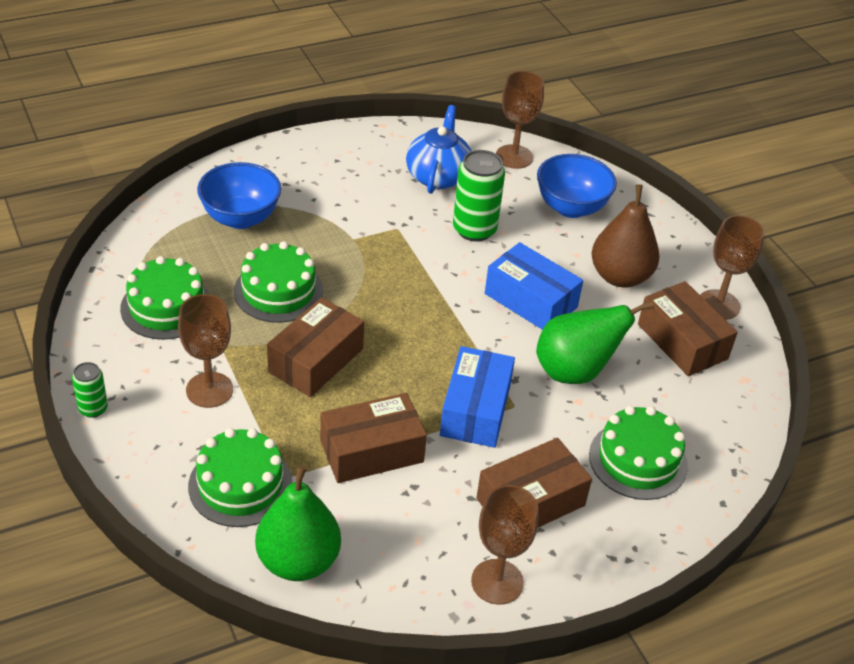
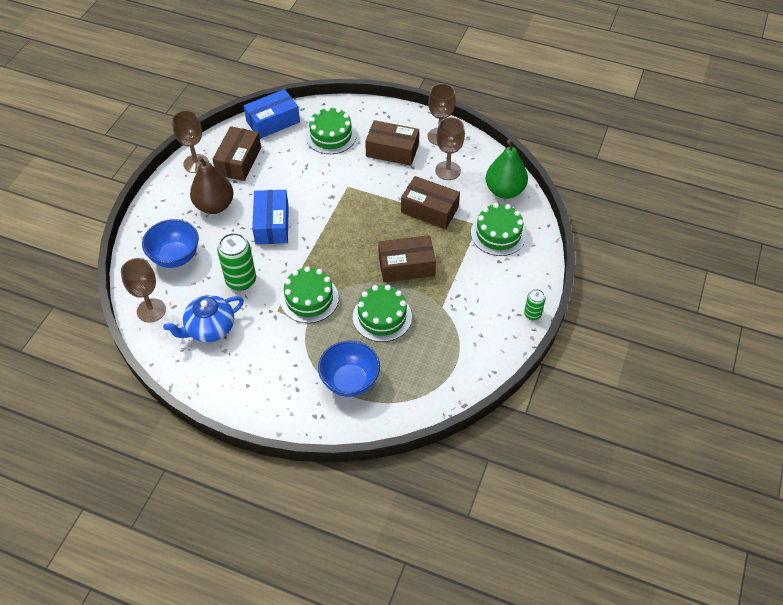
camera: 130 degrees left, 10 degrees up
green cake [120,256,210,340] -> green cake moved to [280,266,339,323]
brown goblet [178,294,233,408] -> brown goblet moved to [435,117,465,180]
blue box [440,346,515,448] -> blue box moved to [244,89,300,139]
green pear [536,301,654,384] -> none

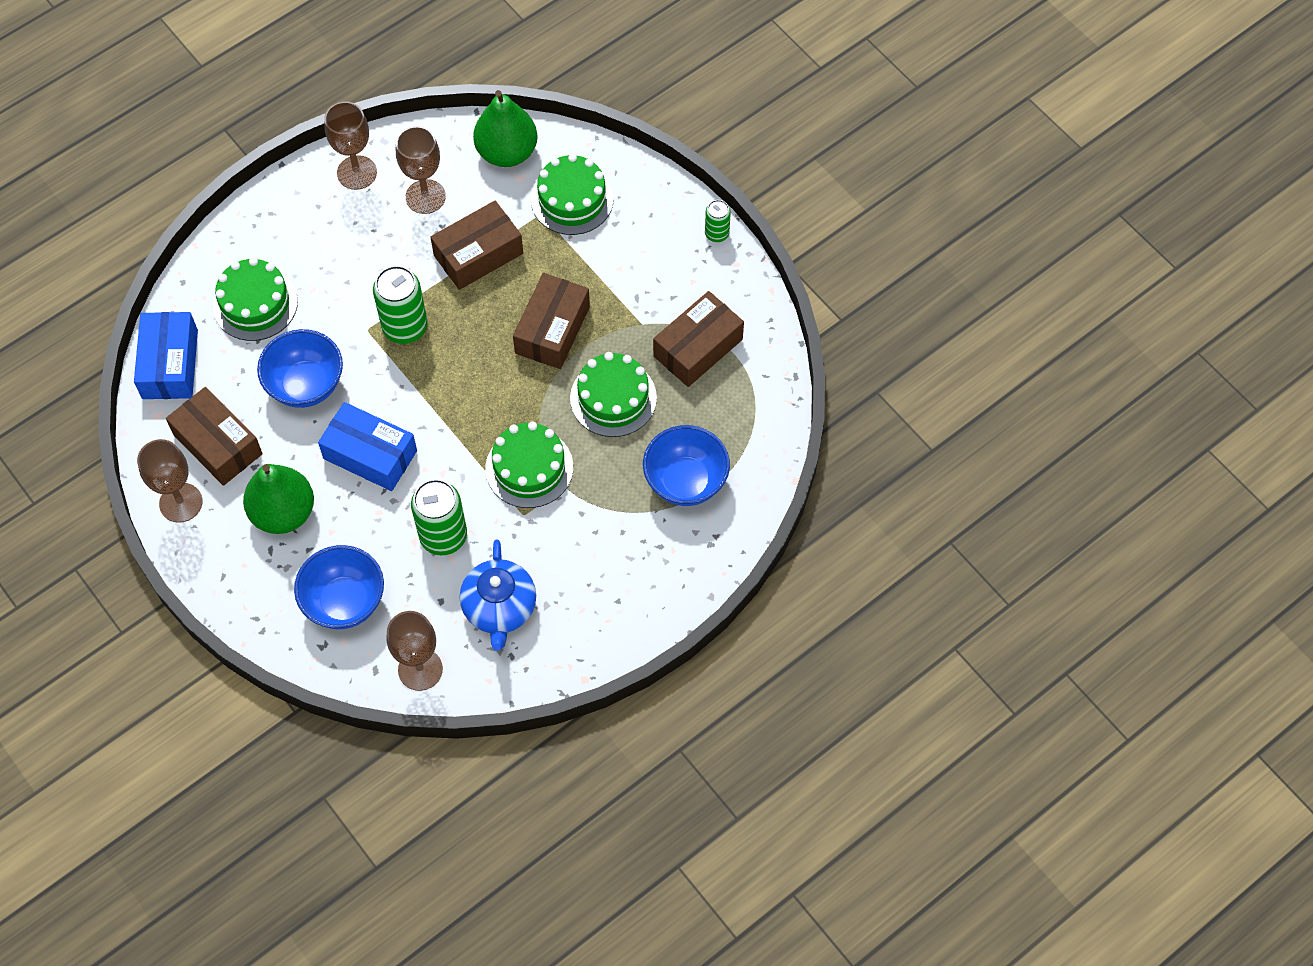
camera: 60 degrees left, 10 degrees up
brown pear [190,156,234,214] -> green pear [243,464,314,534]
brown box [365,120,419,166] -> brown box moved to [653,291,744,387]
none -> blue bowl [257,329,343,408]
none -> green can [373,266,428,344]

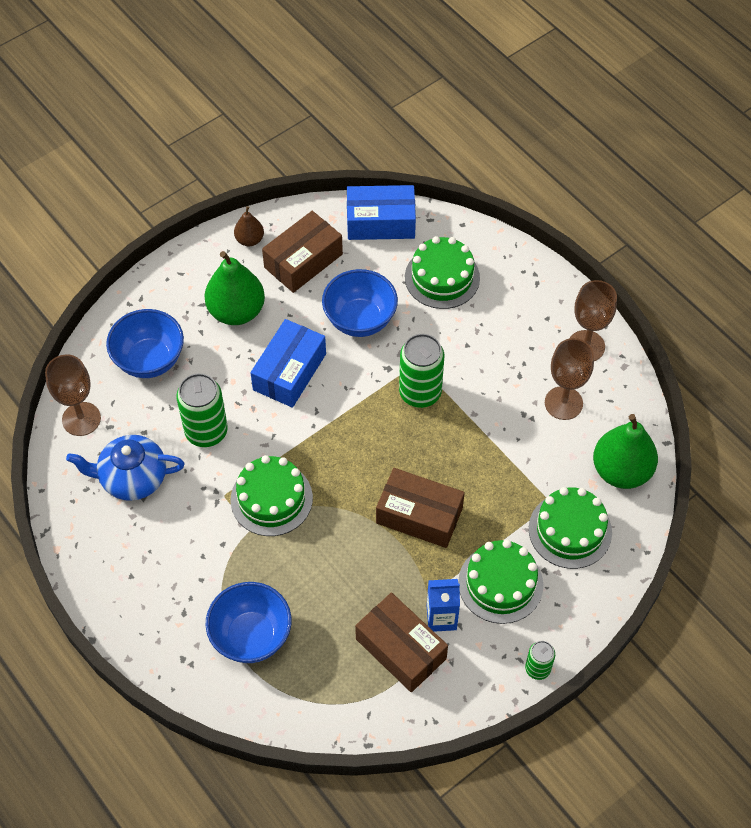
camera: 90 degrees right, 5 degrees down
brown goblet [137,439,202,523] -> brown pear [234,206,264,246]
brown box [430,201,523,290] -> none
green cake [570,352,657,437] -> green cake moved to [458,540,543,624]
none -> blue carton [427,579,460,632]

